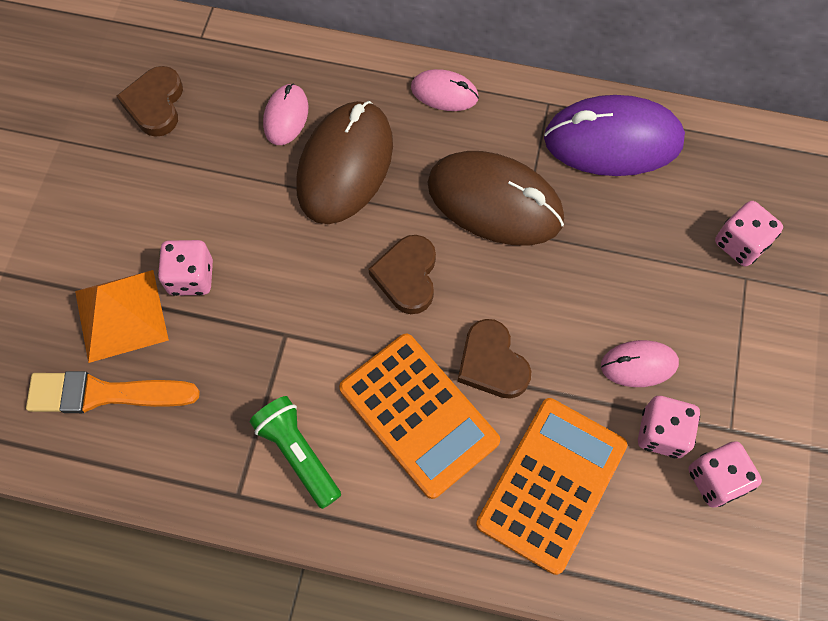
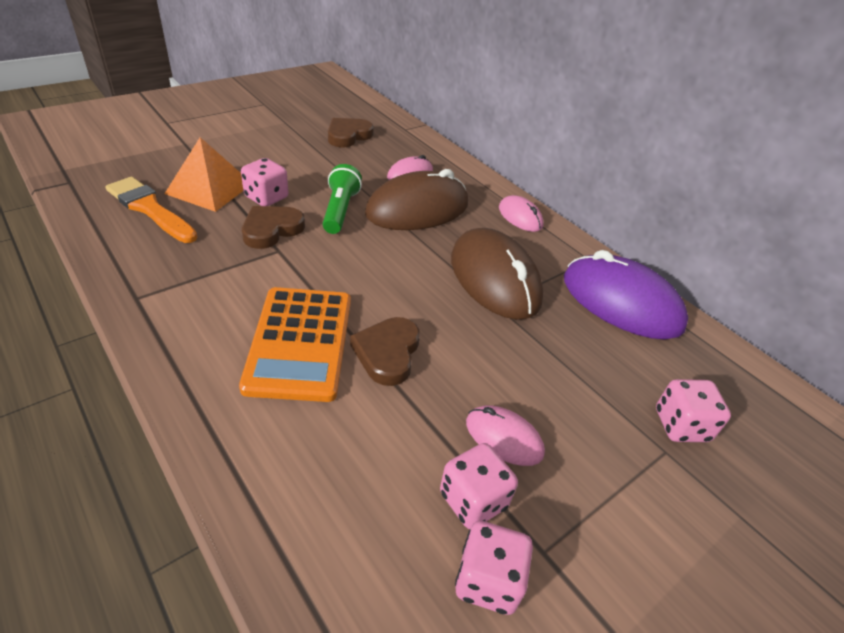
camera: 35 degrees right, 25 degrees down
green flashlight [250,396,341,509] -> green flashlight moved to [323,164,362,234]
brown heart [368,235,436,314] -> brown heart moved to [242,206,305,249]
orange calculator [476,398,627,575] -> none

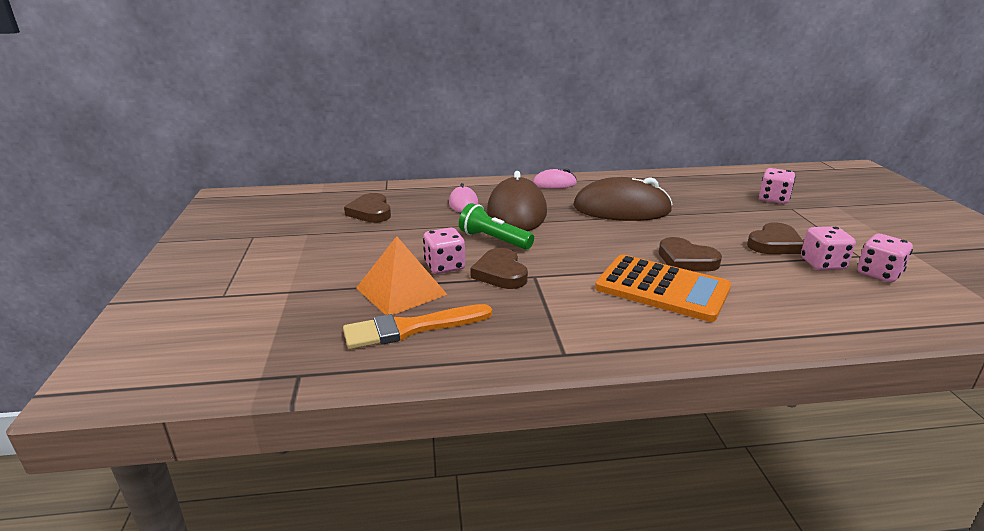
camera: 55 degrees left, 15 degrees down
pink mouse [466,405,545,466] -> brown heart [747,222,804,254]
purple mouse [564,250,688,339] -> none

